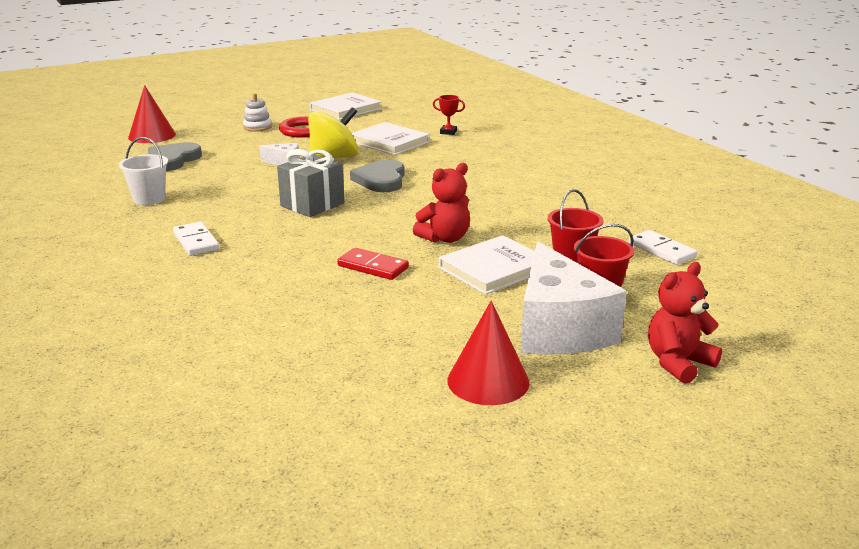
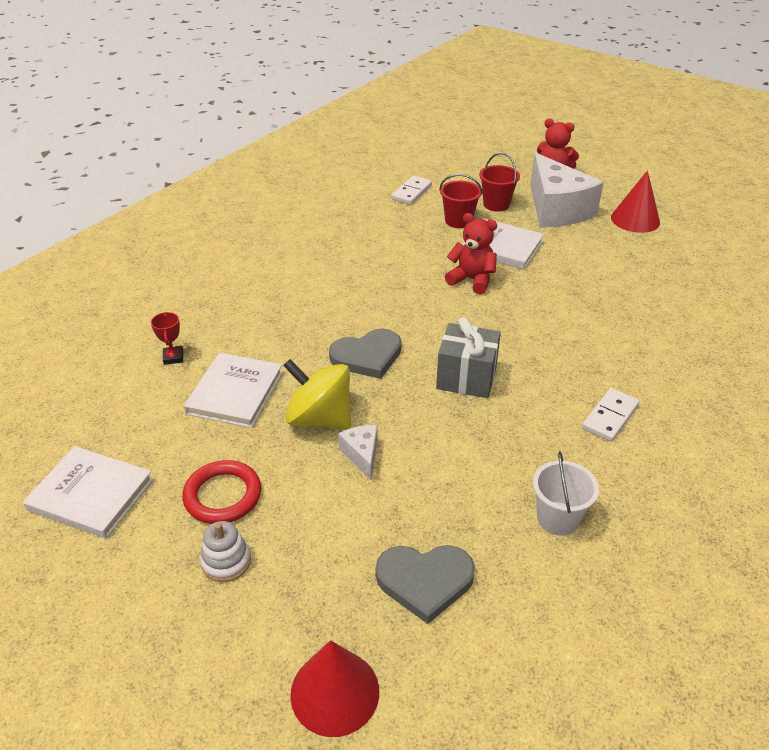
camera: 115 degrees left, 15 degrees up
red domino [337,248,409,280] -> none
white cheese [521,241,627,355] -> white cheese turned 105 degrees clockwise [530,153,604,227]

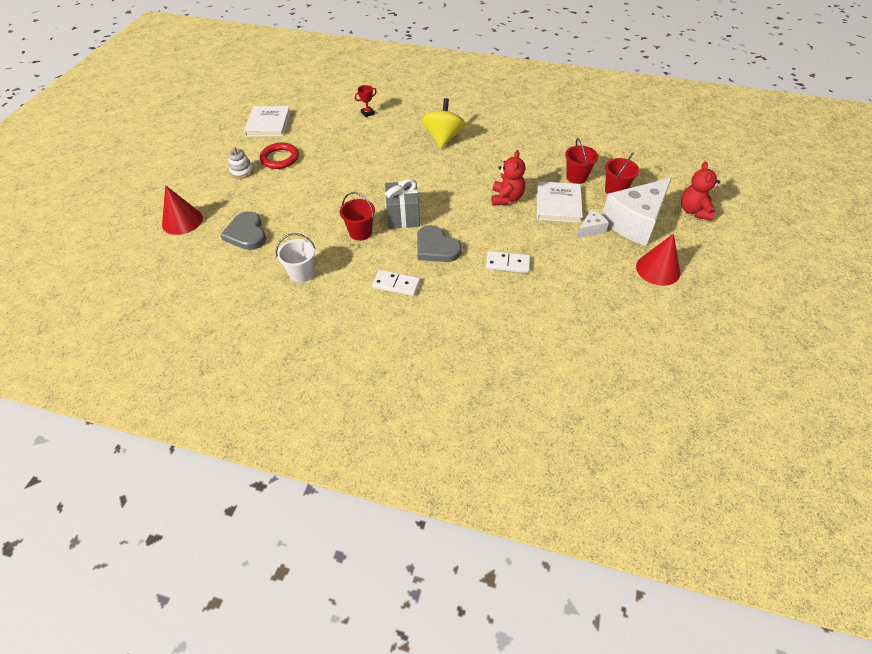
camera: 70 degrees right, 10 degrees up
white book [184,353,283,428] -> none
yellow spinning top [283,359,351,430] -> yellow spinning top moved to [422,98,466,148]
grey heart [329,328,401,379] -> grey heart moved to [417,225,461,262]
white cheese [338,425,378,480] -> white cheese moved to [577,210,609,238]
white domino [391,176,432,205] -> white domino moved to [486,251,530,273]
none -> red bucket [340,192,375,241]

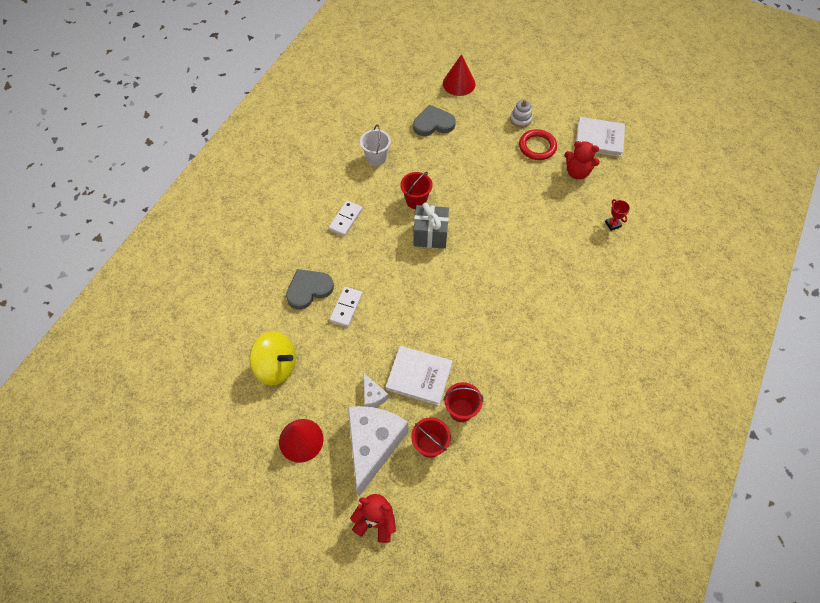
camera: 100 degrees right, 10 degrees up
grey heart [417,225,461,262] -> grey heart moved to [286,269,334,310]
yellow spinning top [422,98,466,148] -> yellow spinning top moved to [250,331,296,386]
red teddy bear [491,150,525,206] -> red teddy bear moved to [564,141,600,179]
white cheese [602,178,672,246] -> white cheese turned 45 degrees clockwise [348,406,408,496]

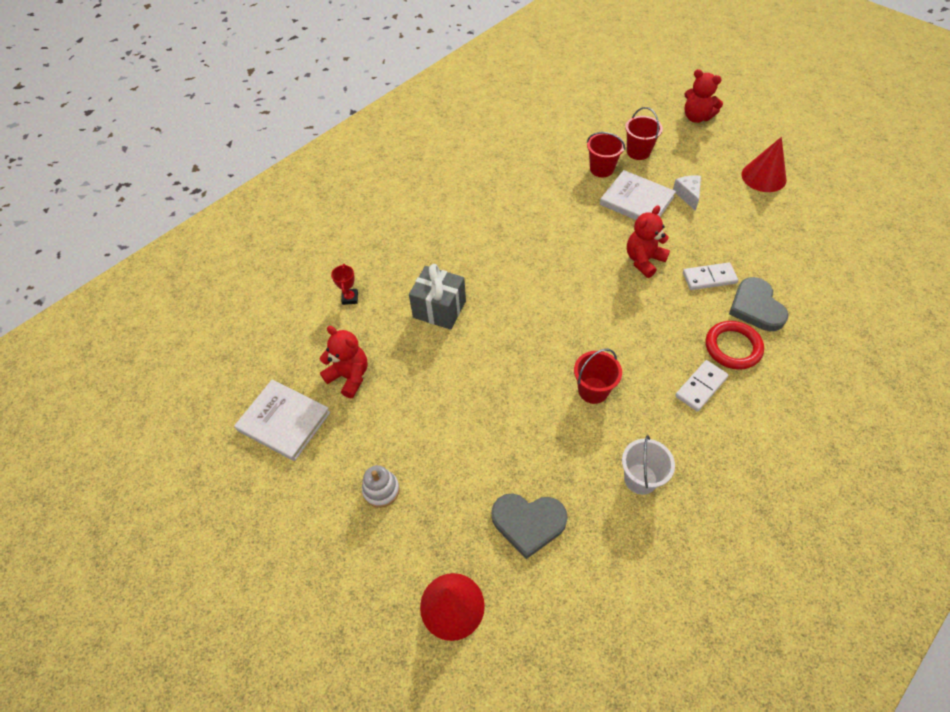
camera: 160 degrees left, 5 degrees down
yellow spinning top [250,331,296,386] -> none
grey heart [286,269,334,310] -> grey heart turned 90 degrees clockwise [729,277,789,331]
white domino [329,287,363,327] -> white domino turned 45 degrees clockwise [683,263,738,290]
white cheese [348,406,408,496] -> none
grey gift [413,202,449,249] -> grey gift moved to [409,264,466,330]
red ring [519,129,557,160] -> red ring moved to [706,321,764,370]
none -> red teddy bear [627,206,670,278]

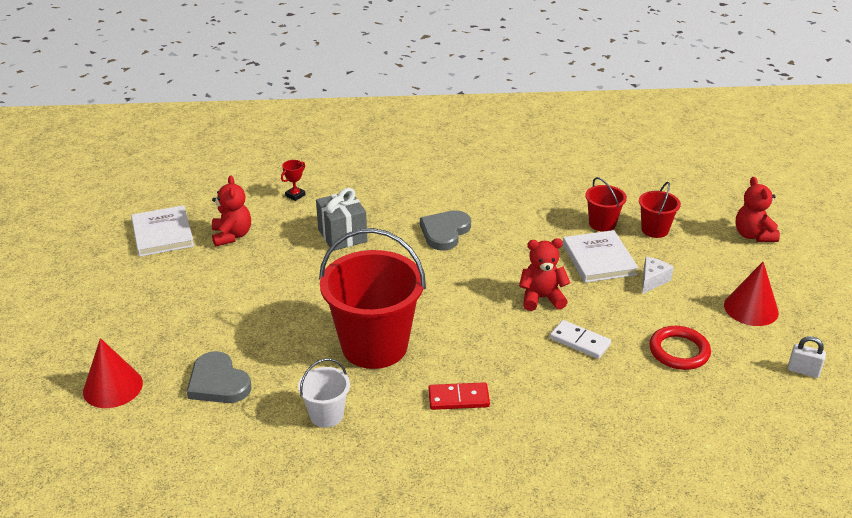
camera: 40 degrees right, 20 degrees down
white stacking toy [362,465,400,508] -> none
red bucket [574,349,622,404] -> red bucket [319,228,426,369], size x2.12
white domino [675,360,729,412] -> red domino [428,382,490,410]
red ring [706,321,764,370] -> red ring moved to [649,326,711,370]
grey heart [729,277,789,331] -> grey heart moved to [420,210,471,250]
none -> white padlock [788,336,826,378]

